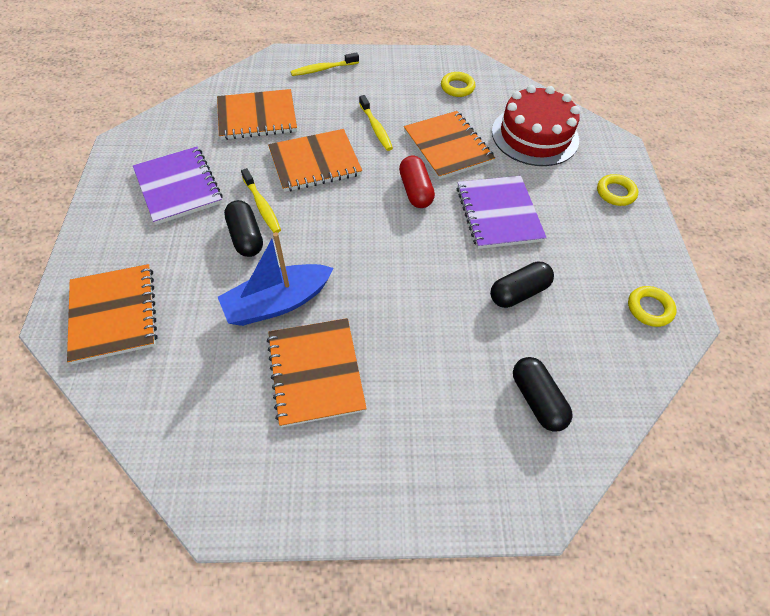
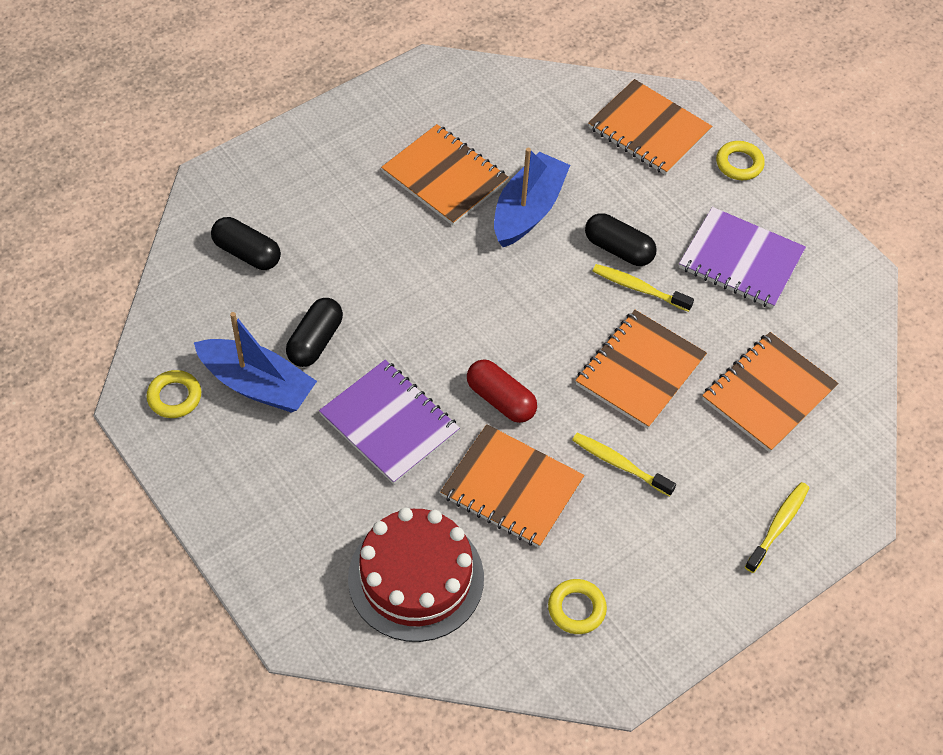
camera: 145 degrees right, 0 degrees up
yellow ring [597,174,638,206] -> yellow ring moved to [716,141,765,180]
none -> blue boat [194,312,317,413]

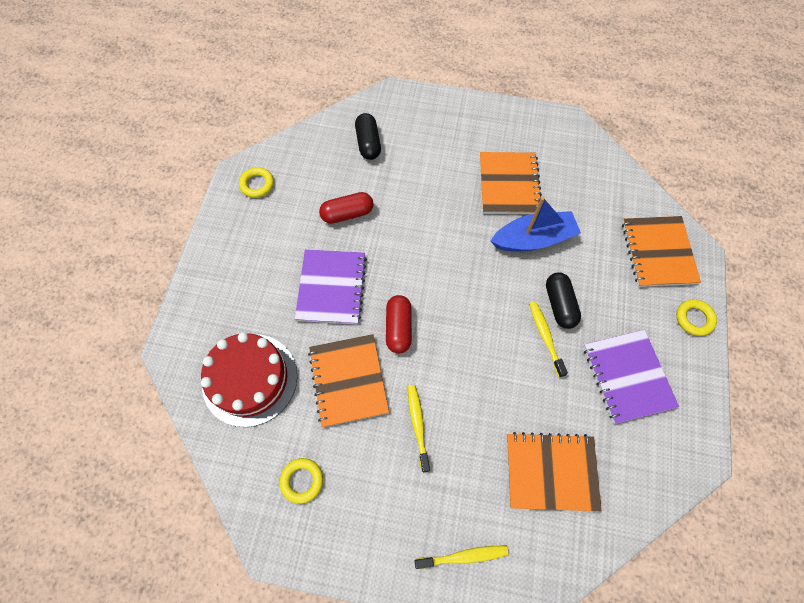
camera: 50 degrees right, 10 degrees up
blue boat [194,312,317,413] -> none
black capsule [286,298,343,367] -> red capsule [319,192,374,224]
orange notebook [575,310,707,429] -> none

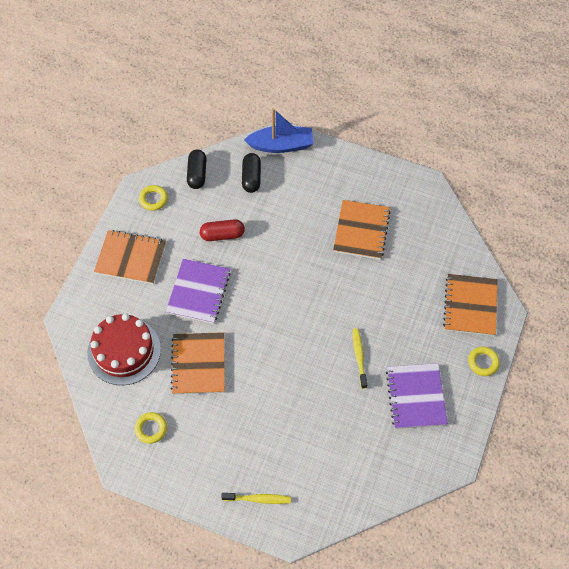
camera: 10 degrees right, 5 degrees down
red capsule [386,295,412,354] -> none
yellow toothbrush [408,385,430,472] -> none
blue boat [491,197,581,251] -> blue boat moved to [244,108,313,153]
orange notebook [507,432,602,511] -> orange notebook moved to [94,230,166,284]
black capsule [546,273,581,329] -> black capsule moved to [187,149,206,189]

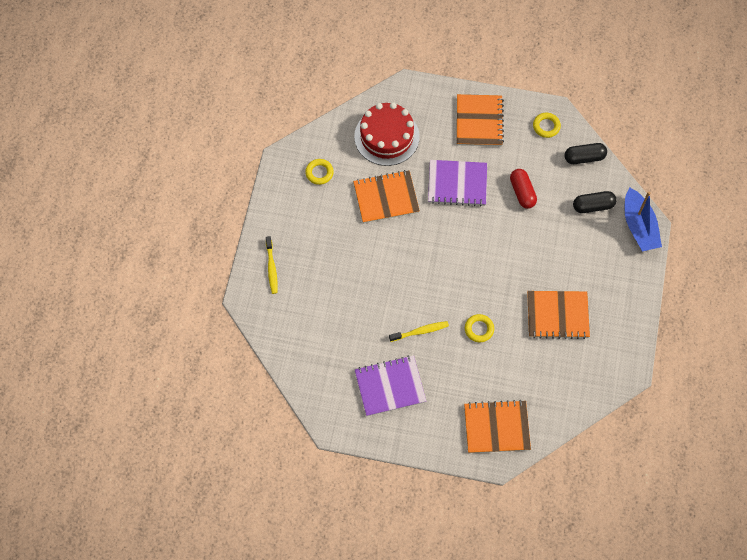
camera: 80 degrees right, 5 degrees up
yellow ring [468,347,500,376] -> yellow ring moved to [465,314,494,342]

